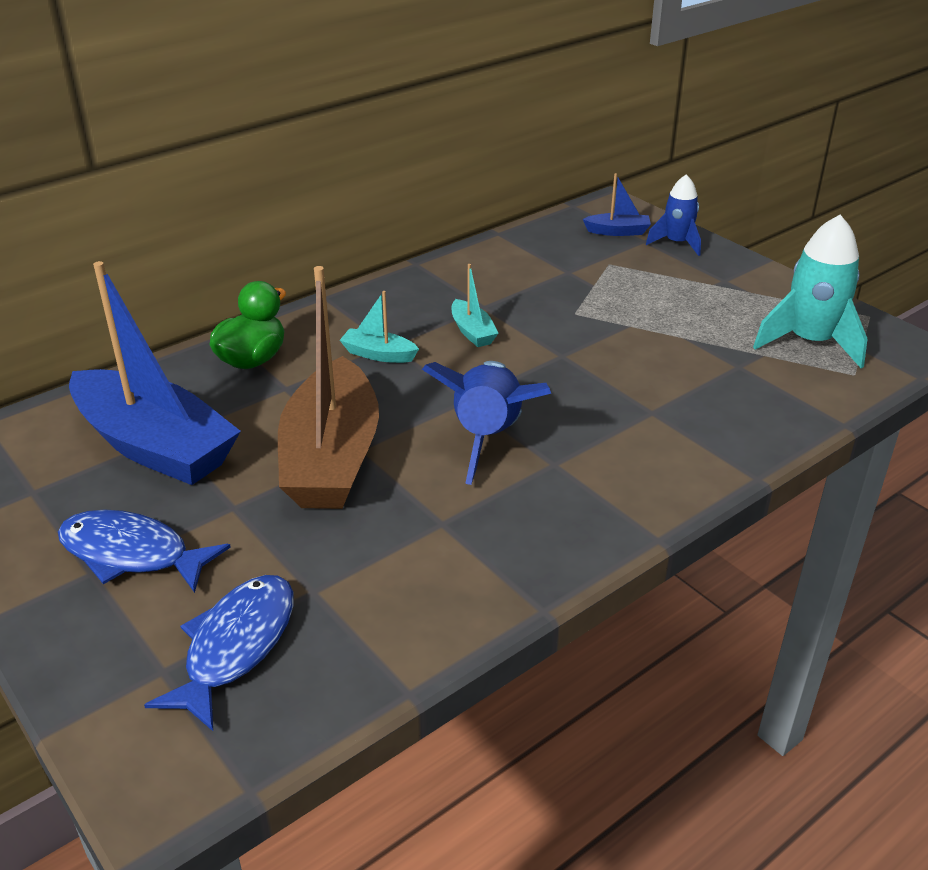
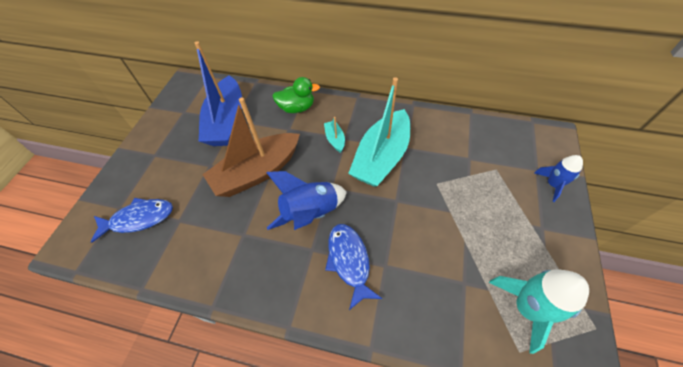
camera: 55 degrees right, 20 degrees up
blue fish [58,510,231,593] -> blue fish moved to [325,224,382,310]
turquoise boat [452,264,499,347] -> turquoise boat [348,77,410,187], size x2.36
blue boat [583,173,651,236] -> none

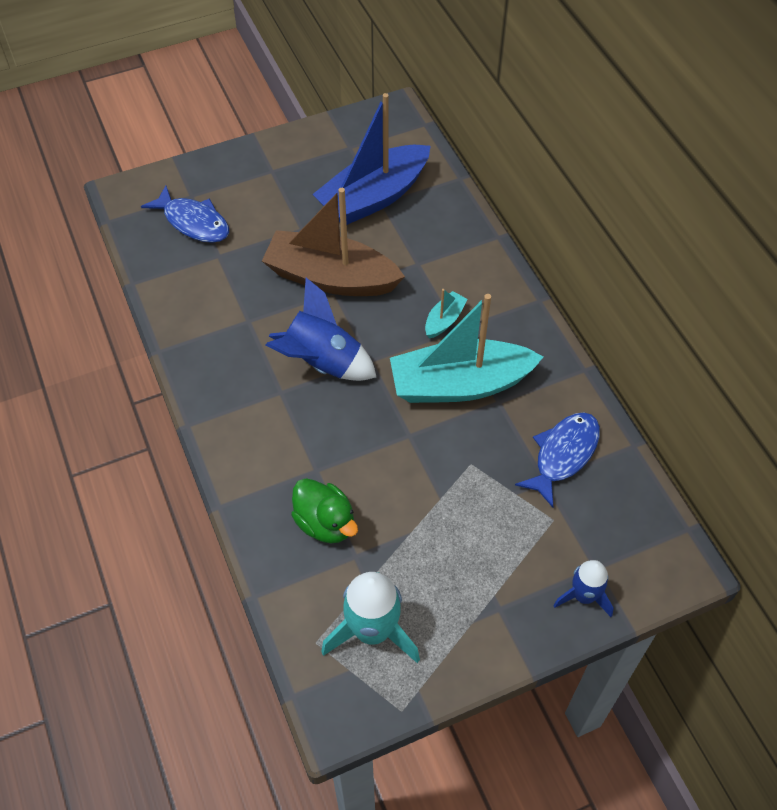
camera: 50 degrees right, 0 degrees up
green duck [273,77,320,113] -> green duck moved to [291,478,358,543]
blue fish [325,224,382,310] -> blue fish moved to [515,412,600,508]

